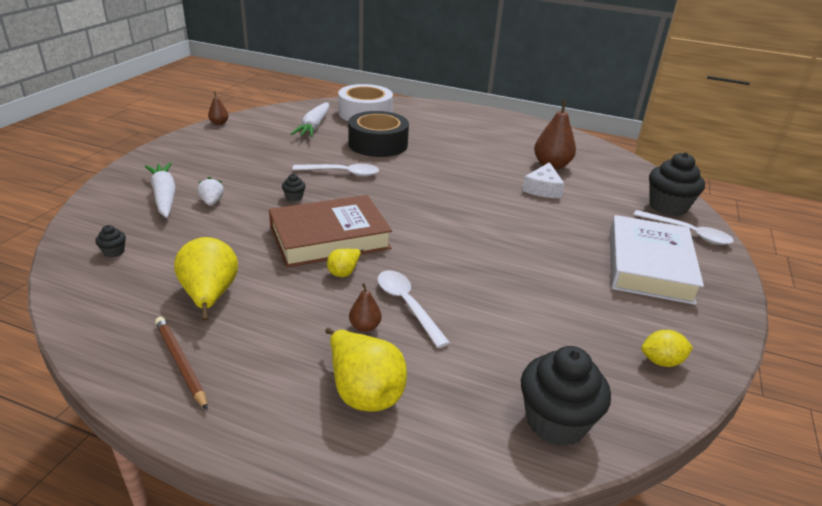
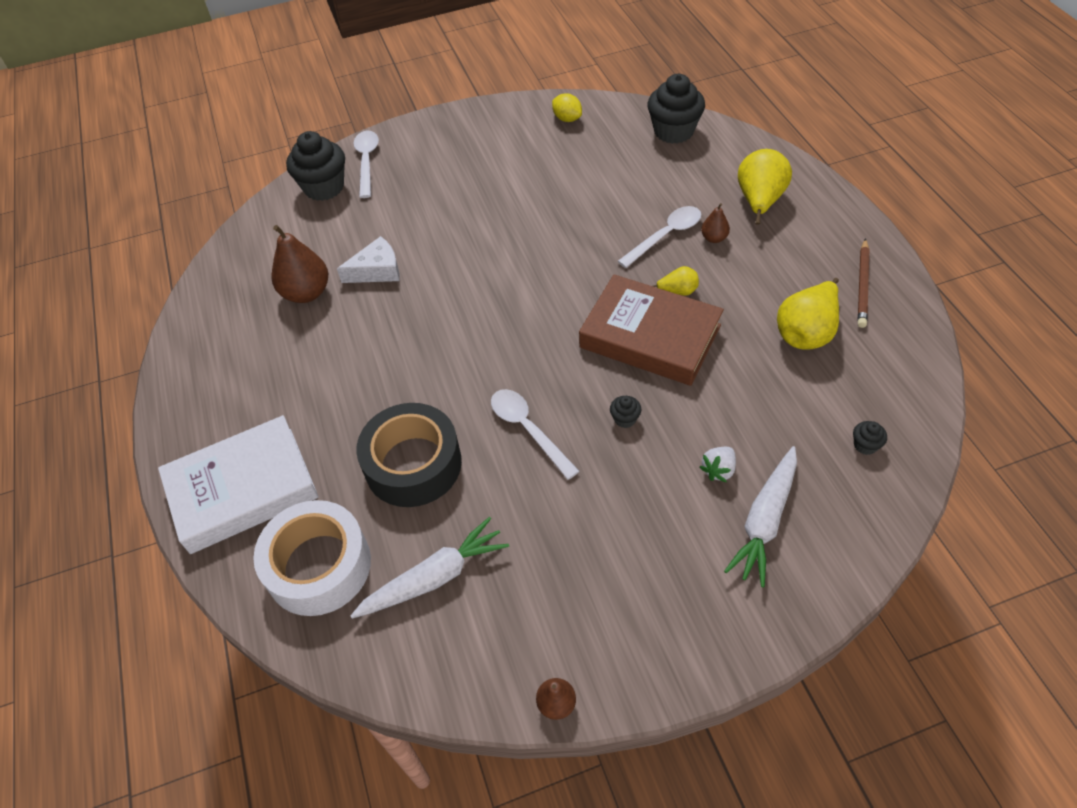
camera: 125 degrees left, 20 degrees up
white spoon [377,270,450,348] -> white spoon turned 150 degrees counterclockwise [618,206,701,268]
white book [610,215,704,305] -> white book moved to [158,415,319,554]

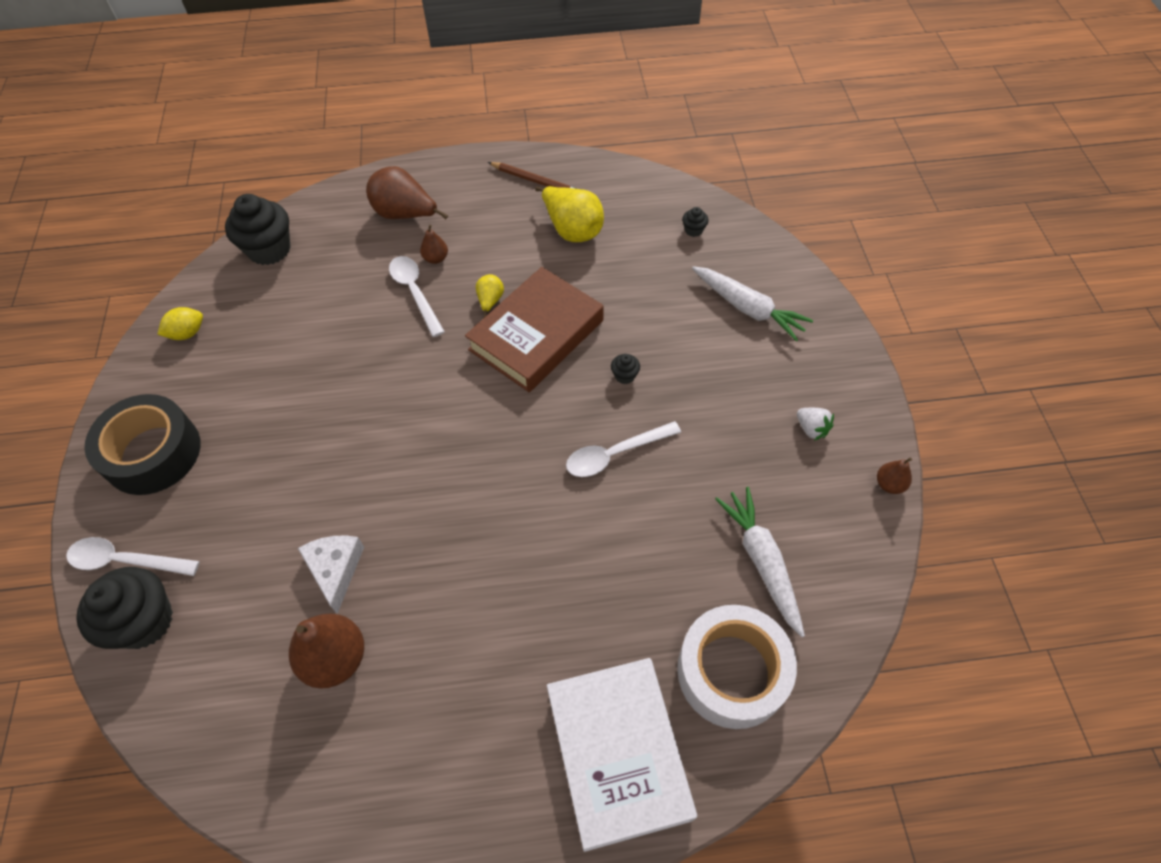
camera: 80 degrees left, 5 degrees up
black tape [356,403,462,507] -> black tape moved to [84,394,201,495]
white strawberry [700,447,736,482] -> white strawberry moved to [797,408,834,441]
yellow pear [738,149,792,225] -> brown pear [366,166,448,219]

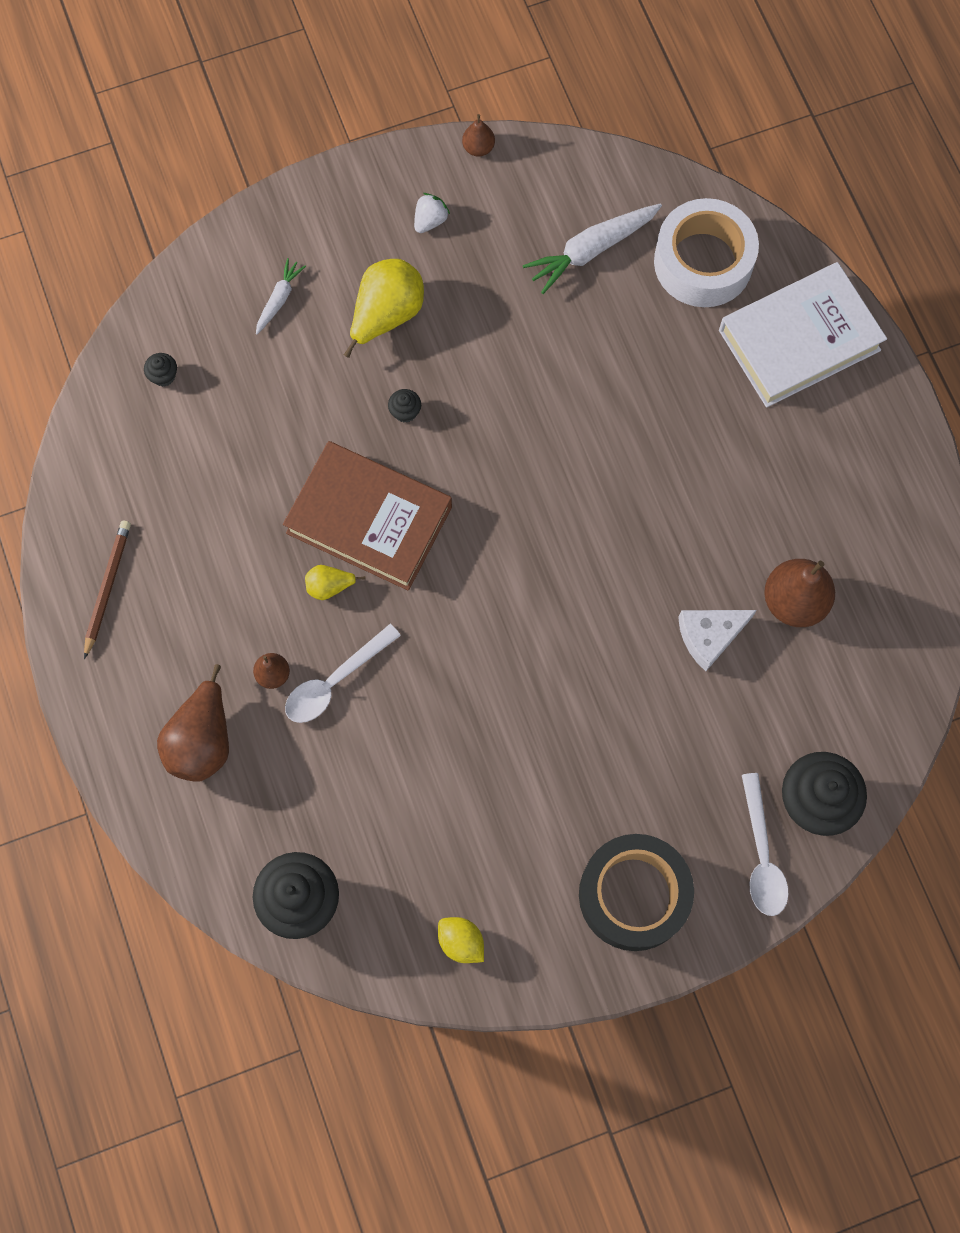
camera: 105 degrees left, 15 degrees up
yellow pear [535,186,604,242] -> yellow pear moved to [344,259,424,358]
white spoon [566,421,681,477] -> none
white carrot [692,266,813,341] -> white carrot [256,258,306,334], size x0.56

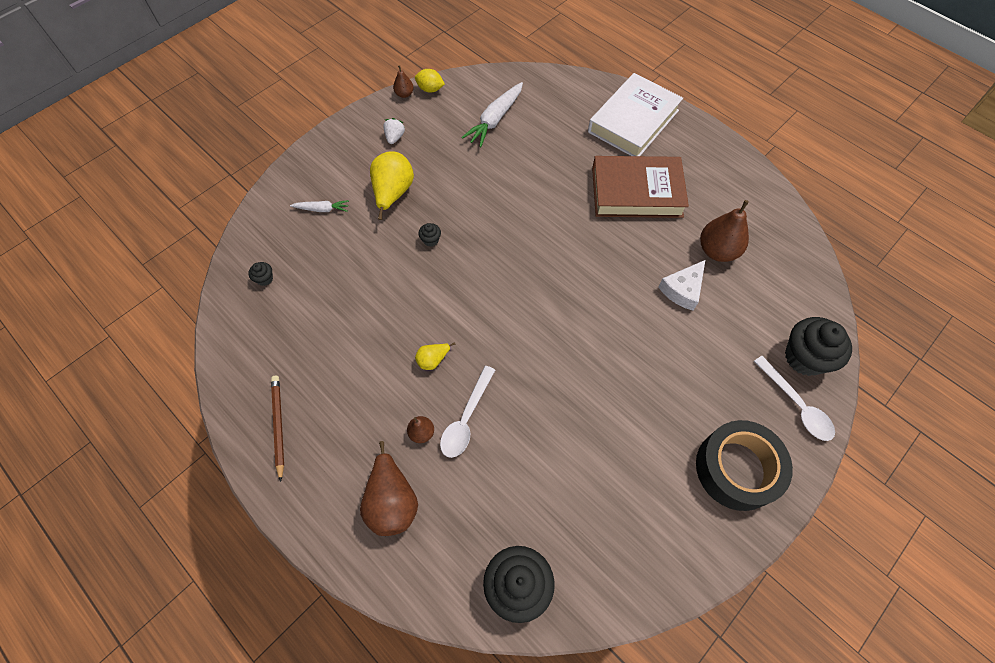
camera: 25 degrees left, 10 degrees down
white carrot [256,258,306,334] -> white carrot turned 90 degrees clockwise [290,200,349,212]
brown book [283,441,452,591] -> brown book moved to [592,156,689,218]
yellow lemon [438,917,484,963] -> yellow lemon moved to [415,69,445,92]
white tape [654,198,759,307] -> none

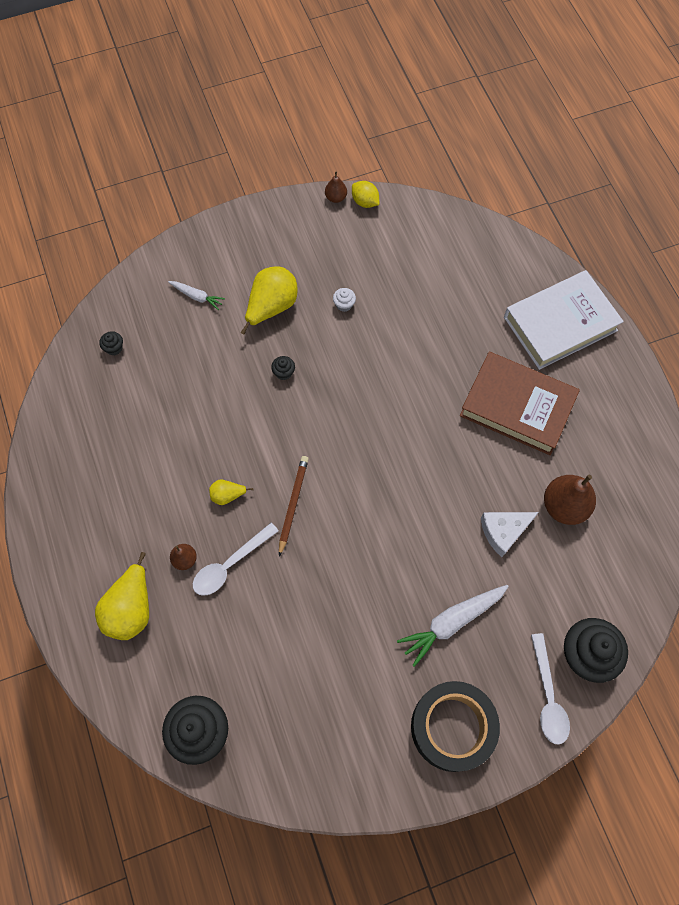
camera: 25 degrees right, 5 degrees up
brown pencil [271,376,284,482] -> brown pencil moved to [279,456,309,557]
brown pear [360,441,418,536] -> yellow pear [95,552,149,640]
white strawberry [383,118,405,144] -> none
white carrot [461,82,523,147] -> white carrot moved to [397,585,509,667]
none -> white cupcake [333,288,356,312]

